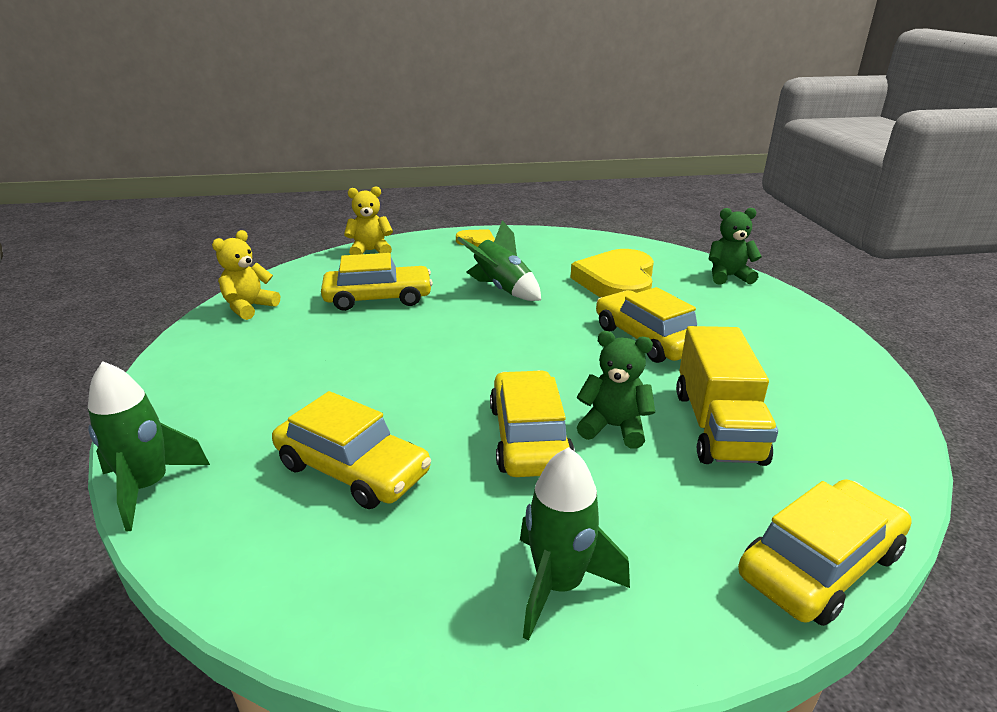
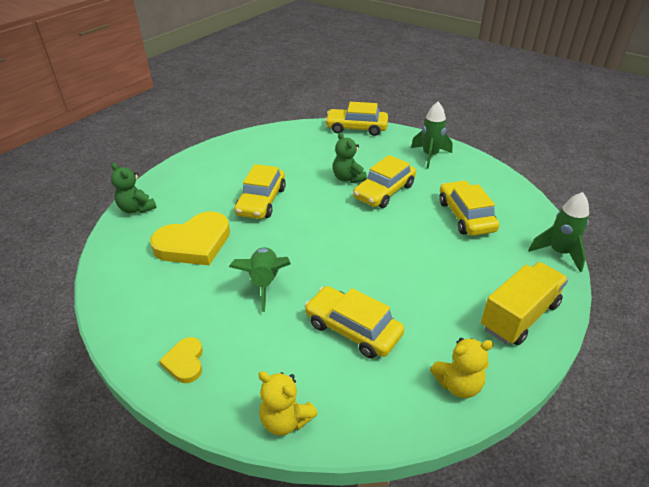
camera: 135 degrees left, 10 degrees up
yellow truck [676,326,778,466] -> yellow truck moved to [481,262,568,345]

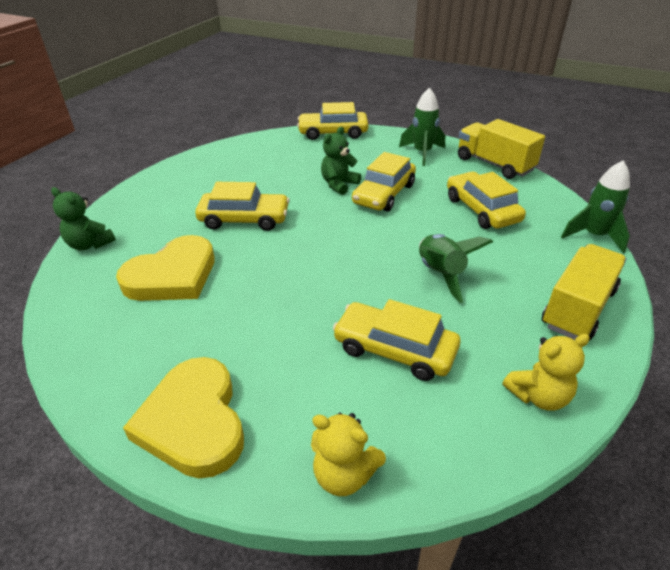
camera: 10 degrees left, 0 degrees up
yellow heart [159,337,203,383] -> yellow heart [123,357,244,479], size x1.99
green rocket [229,247,291,312] -> green rocket moved to [419,234,493,303]
yellow car [234,164,286,219] -> yellow car turned 90 degrees counterclockwise [195,182,290,231]
green teddy bear [333,132,367,183] -> green teddy bear turned 75 degrees clockwise [321,127,361,195]
none -> yellow truck [458,119,545,179]

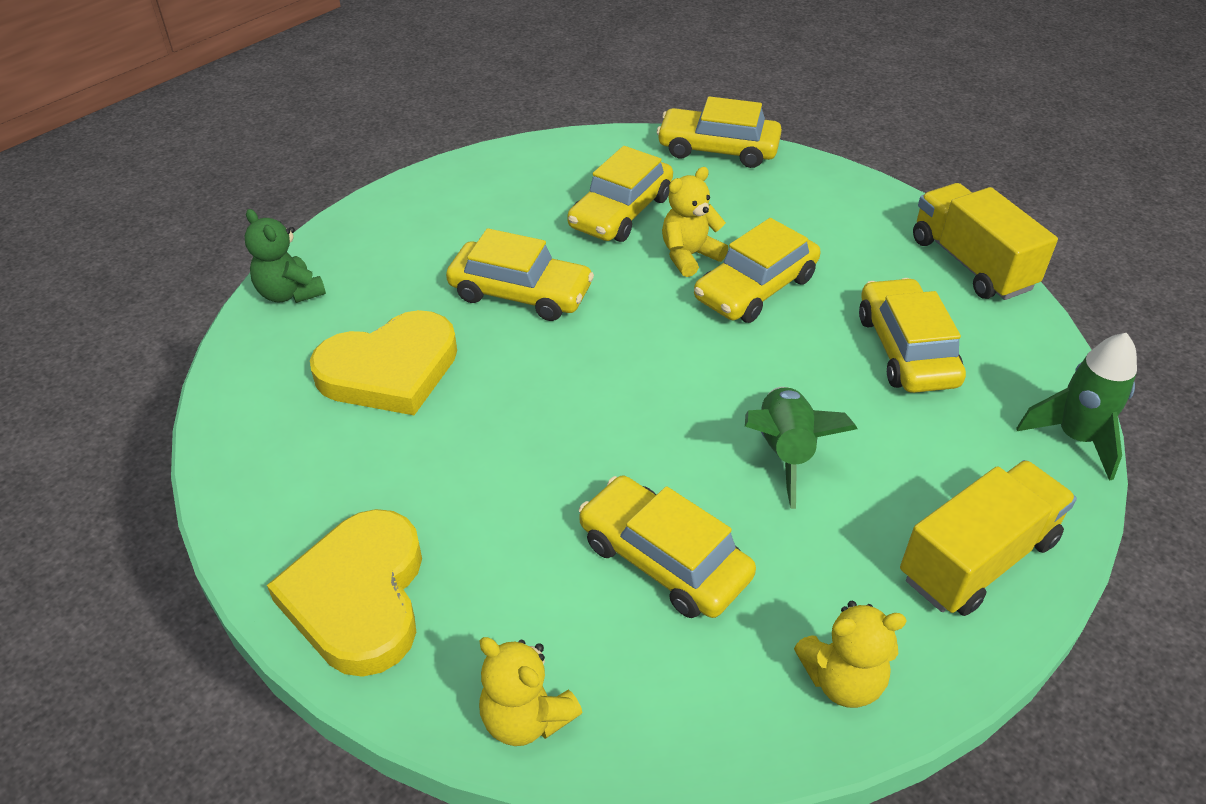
camera: 15 degrees right, 5 degrees up
green teddy bear [321,127,361,195] -> yellow teddy bear [662,167,728,277]
green rocket [399,87,445,166] -> none
none -> yellow car [567,146,673,242]

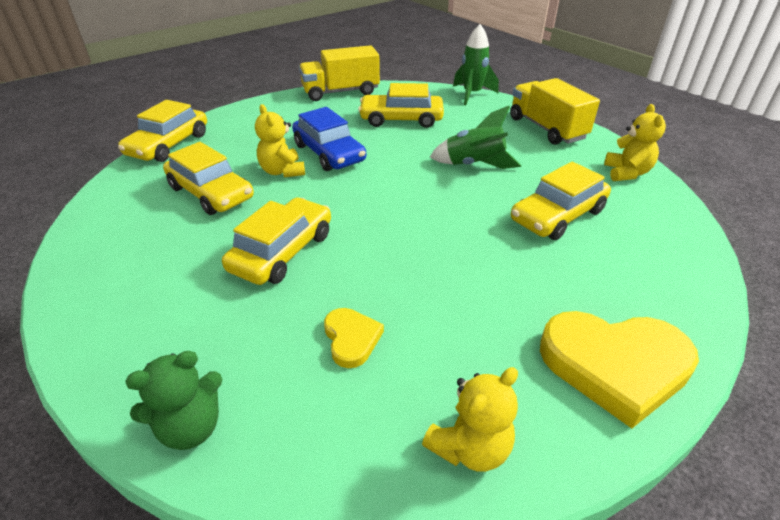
camera: 80 degrees left, 5 degrees down
yellow heart [310,310,457,415] -> yellow heart [324,308,384,368], size x0.50
yellow teddy bear [479,637,583,746] -> yellow teddy bear moved to [422,367,518,472]
yellow car [694,218,821,323] -> blue car [292,107,366,171]

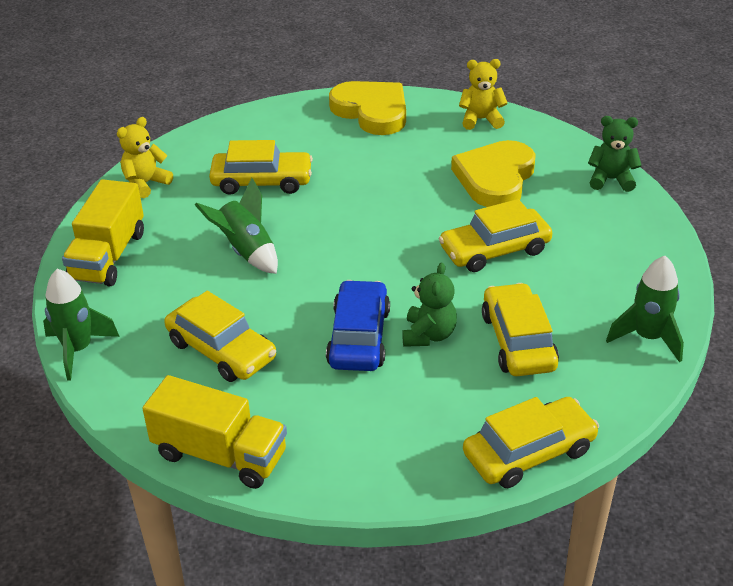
camera: 140 degrees left, 0 degrees up
yellow teddy bear [255,104,305,178] -> green teddy bear [402,263,457,347]
yellow heart [324,308,384,368] -> yellow heart [451,140,536,207], size x1.99
none -> green rocket [606,256,684,363]

